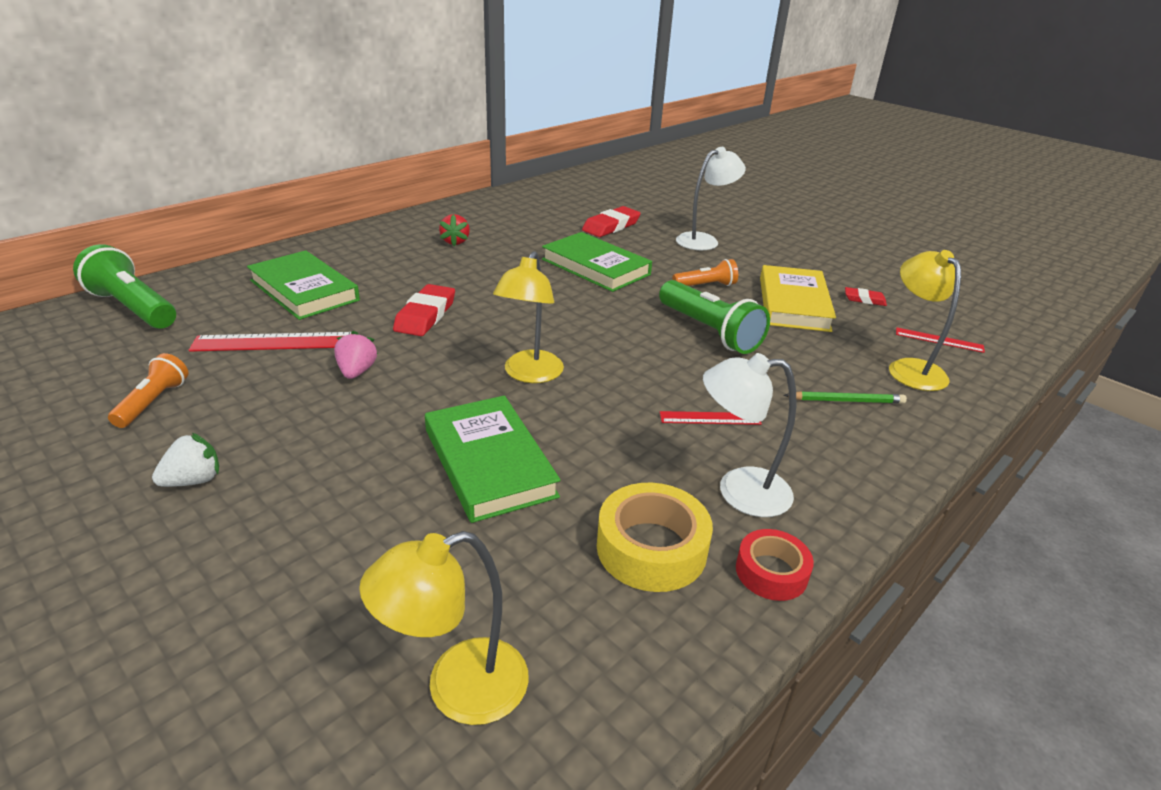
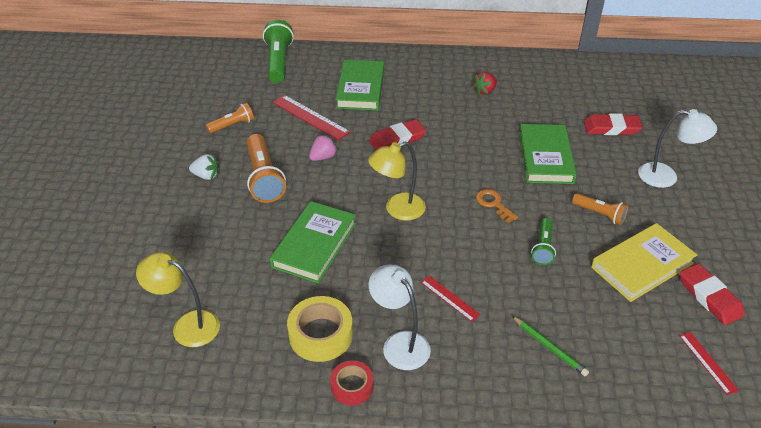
camera: 50 degrees right, 10 degrees up
green flashlight [659,280,770,354] -> green flashlight [531,218,556,265], size x0.58
red eraser [845,287,887,306] -> red eraser [680,263,745,325], size x1.78
yellow lamp [889,250,961,391] -> none
none -> orange flashlight [246,134,286,203]
none -> orange key [476,189,518,223]

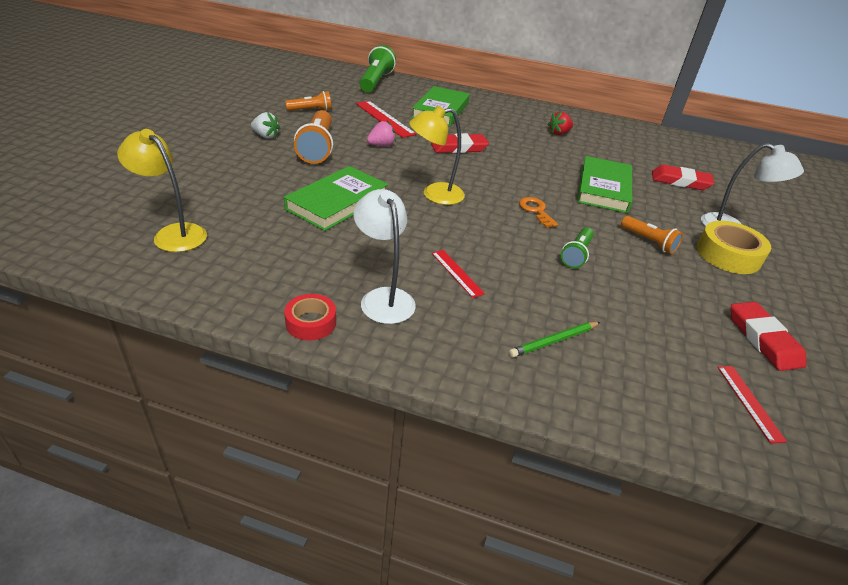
camera: 10 degrees right, 5 degrees down
yellow tape [287,296,353,362] -> yellow tape moved to [697,221,771,274]
green pencil [512,316,589,376] -> green pencil turned 90 degrees clockwise [509,322,600,357]
yellow book [591,223,697,302] -> none

